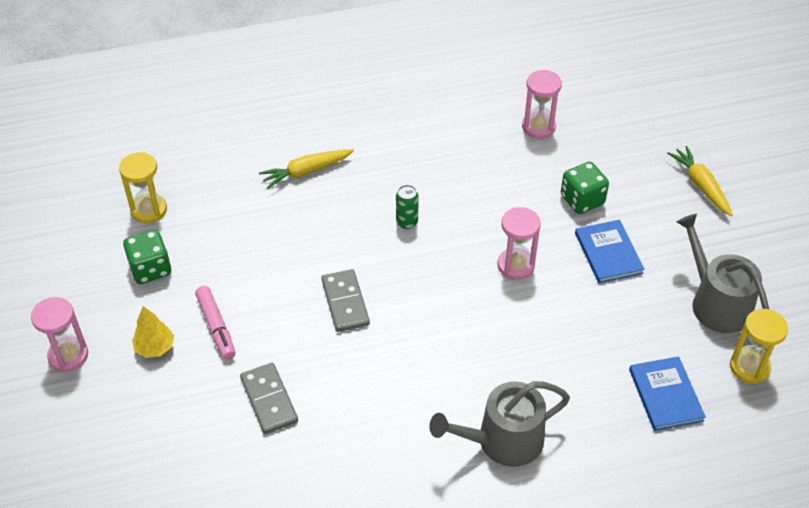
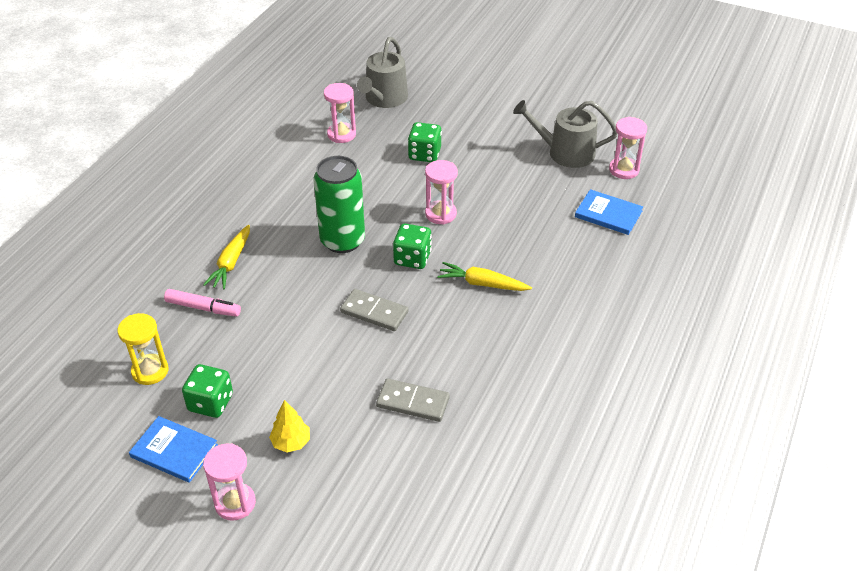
camera: 50 degrees left, 5 degrees down
pink marker [195,286,235,360] -> pink marker moved to [164,289,241,317]
green can [396,185,419,229] -> green can [314,156,365,253], size x2.31
grey watering can [429,381,570,467] -> grey watering can moved to [357,37,408,108]
blue book [575,220,645,283] -> blue book moved to [129,416,218,483]
yellow carrot [667,146,733,217] -> yellow carrot moved to [437,262,532,291]
yellow hourglass [730,309,788,384] -> pink hourglass [609,117,647,179]
none -> green dice [393,223,432,269]

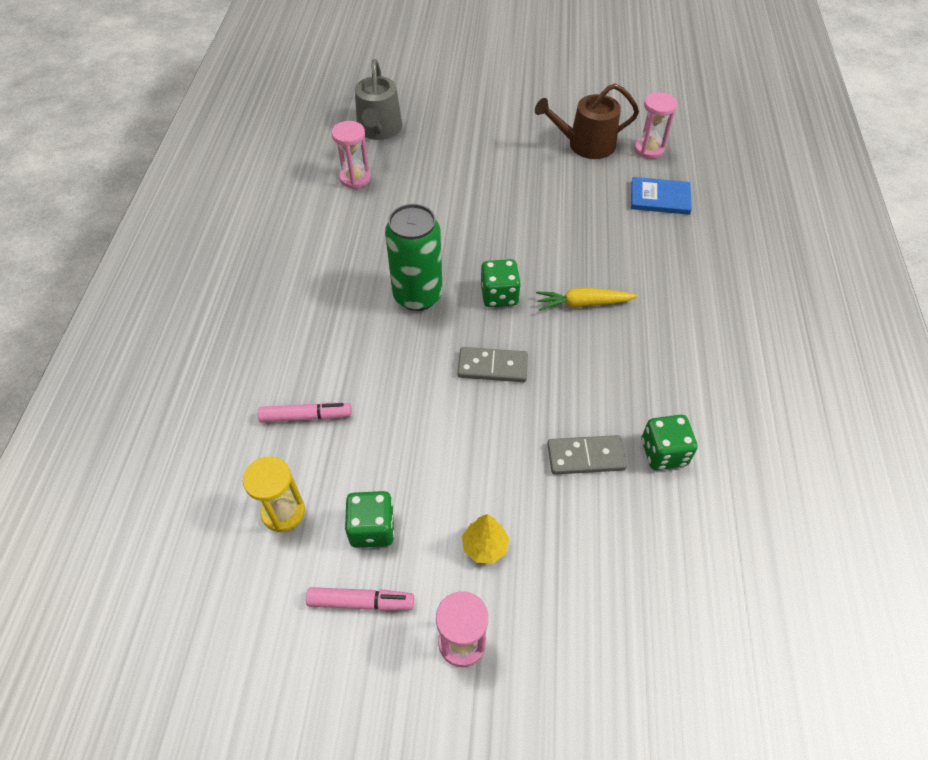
camera: 20 degrees left, 10 degrees up
blue book [129,416,218,483] -> pink marker [306,587,414,611]
yellow carrot [203,224,250,290] -> none
green dice [408,122,442,162] -> green dice moved to [642,415,698,470]
pink hourglass [425,160,458,225] -> none
grey watering can [513,100,618,168] -> brown watering can [535,83,639,159]

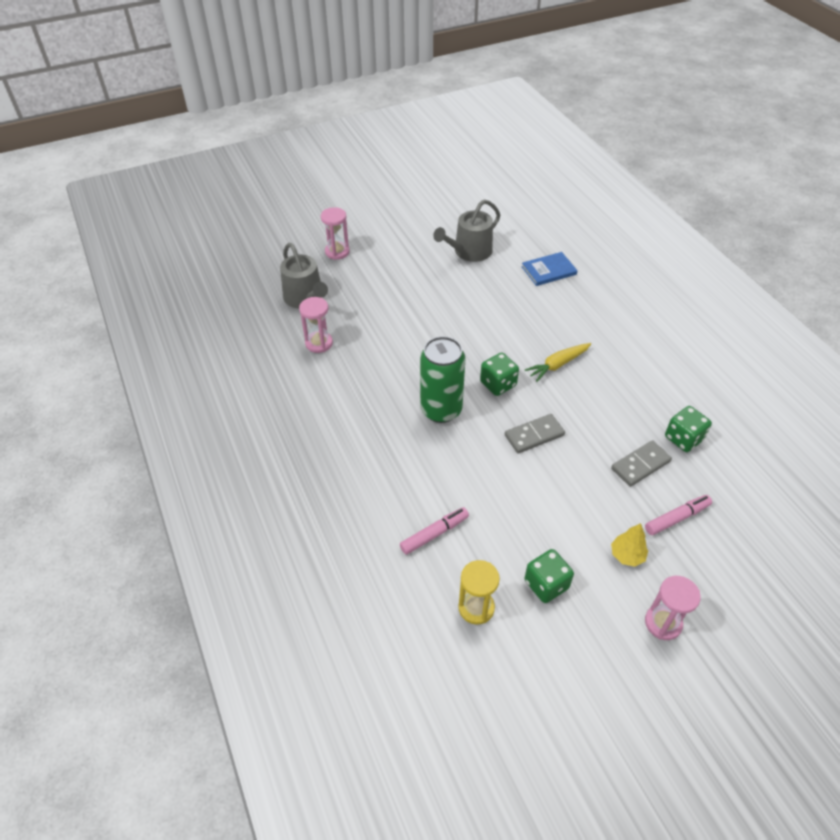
camera: 30 degrees left, 5 degrees down
pink marker [306,587,414,611] -> pink marker moved to [645,495,712,535]
brown watering can [535,83,639,159] -> grey watering can [433,200,500,262]
pink hourglass [634,92,677,159] -> pink hourglass moved to [321,207,350,260]

